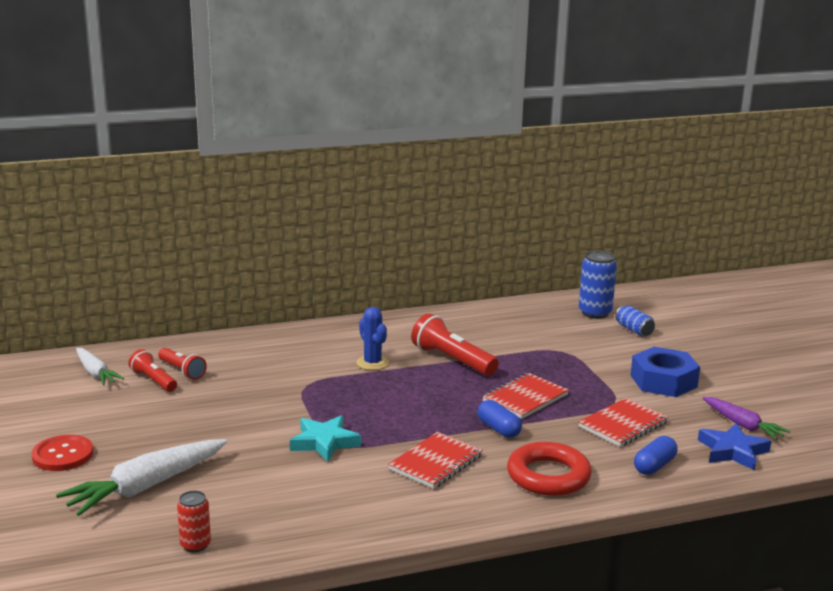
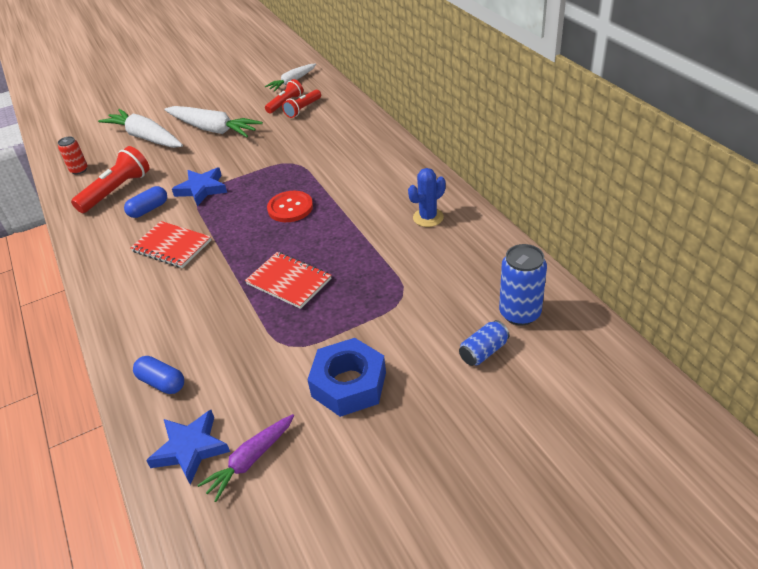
camera: 85 degrees right, 20 degrees up
red button [31,435,93,471] -> red button moved to [267,191,313,222]
turquoise star [290,415,361,462] -> blue star [172,168,227,206]
blue cactus [357,307,389,370] -> blue cactus moved to [408,168,446,227]
red flashlight [411,313,499,376] -> red flashlight moved to [71,146,150,213]
blue capsule [477,400,522,438] -> blue capsule moved to [124,186,167,218]
red ring [507,442,592,496] -> none
red notebook [578,398,669,447] -> none
none -> white carrot [165,106,263,137]

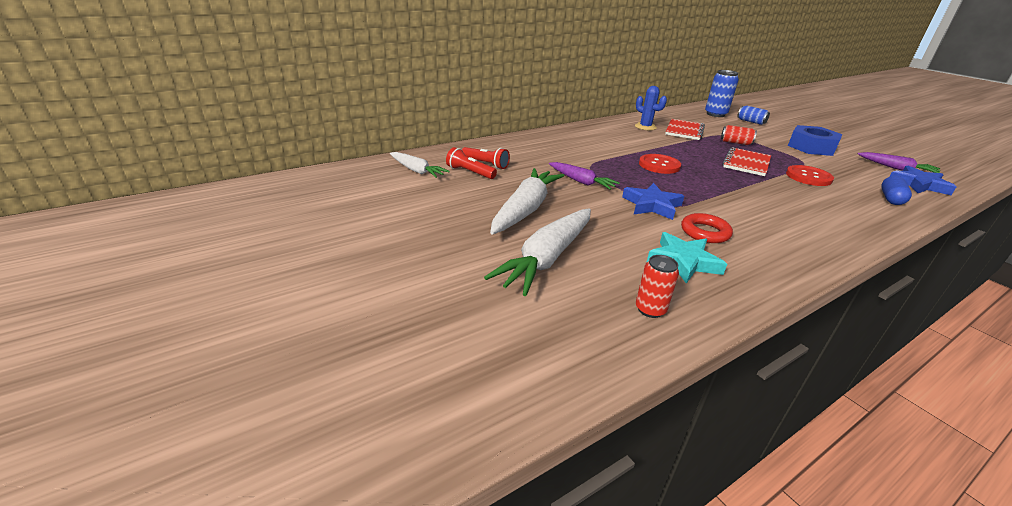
camera: 100 degrees left, 10 degrees down
red flashlight [71,146,150,213] -> turquoise star [647,232,727,284]
blue capsule [124,186,167,218] -> red ring [681,213,733,243]
red notebook [130,221,211,268] -> red notebook moved to [665,119,705,140]
none -> purple carrot [549,162,620,190]
none -> red can [721,125,757,145]
none -> red button [786,165,834,186]

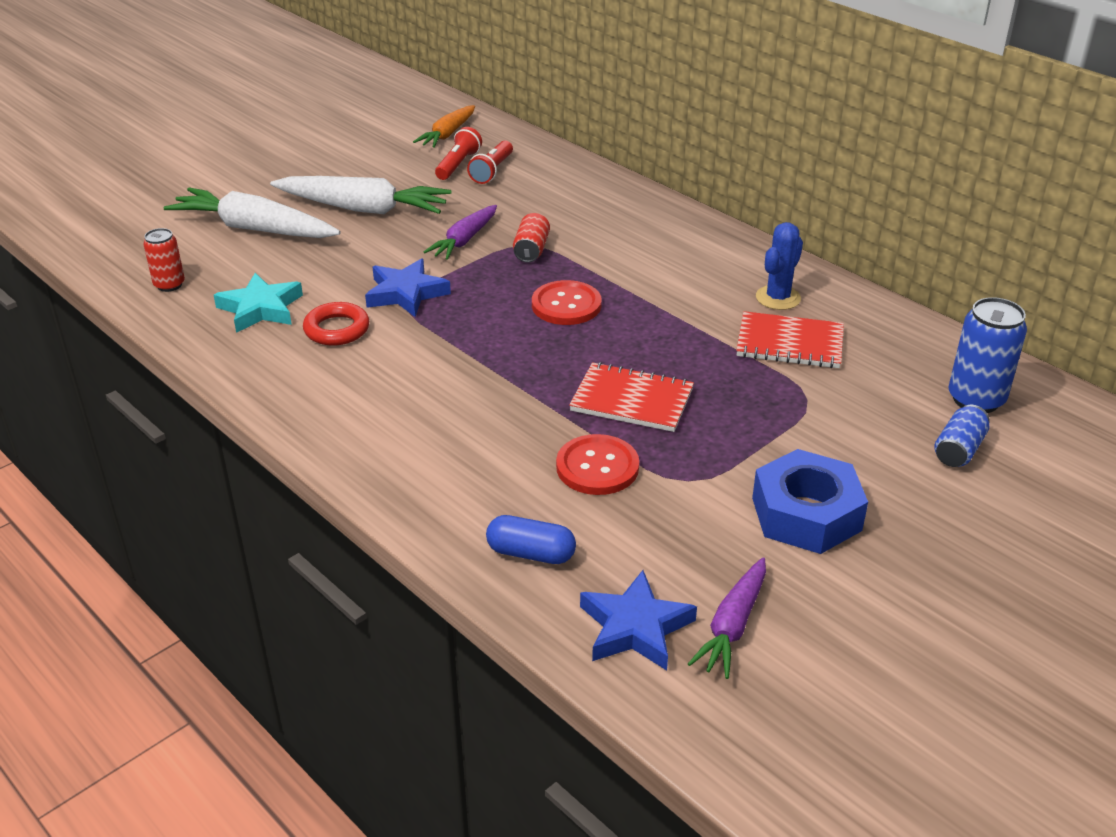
camera: 80 degrees right, 5 degrees up
white carrot [390,152,450,178] -> orange carrot [413,105,475,148]
red can [721,125,757,145] -> red can moved to [513,213,550,262]

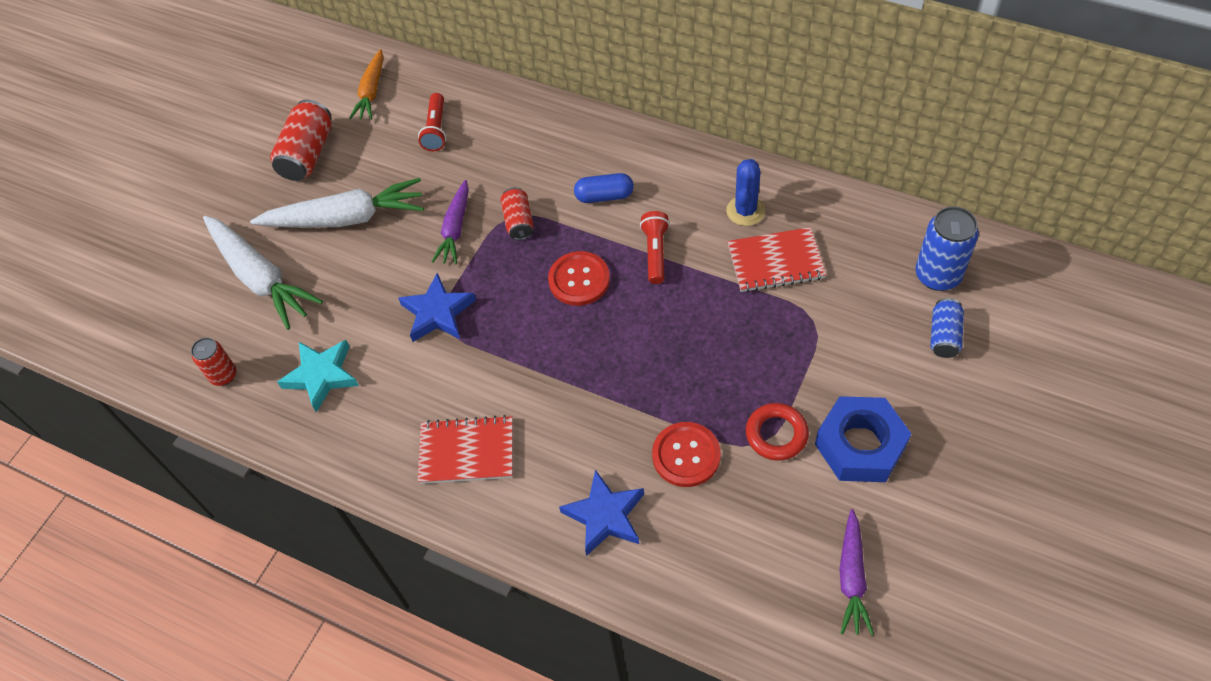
camera: 15 degrees left, 20 degrees up
white carrot [163,188,341,238] -> white carrot turned 135 degrees counterclockwise [203,216,323,330]
red ring [303,302,369,346] -> red ring moved to [746,403,809,461]
red flashlight [435,127,482,180] -> red flashlight moved to [640,211,670,284]
blue capsule [486,515,576,564] -> blue capsule moved to [574,173,634,203]
red notebook [569,362,694,432] -> red notebook moved to [418,415,513,484]
blue star [580,570,697,670] -> blue star moved to [559,470,644,556]
none -> red can [270,99,332,181]

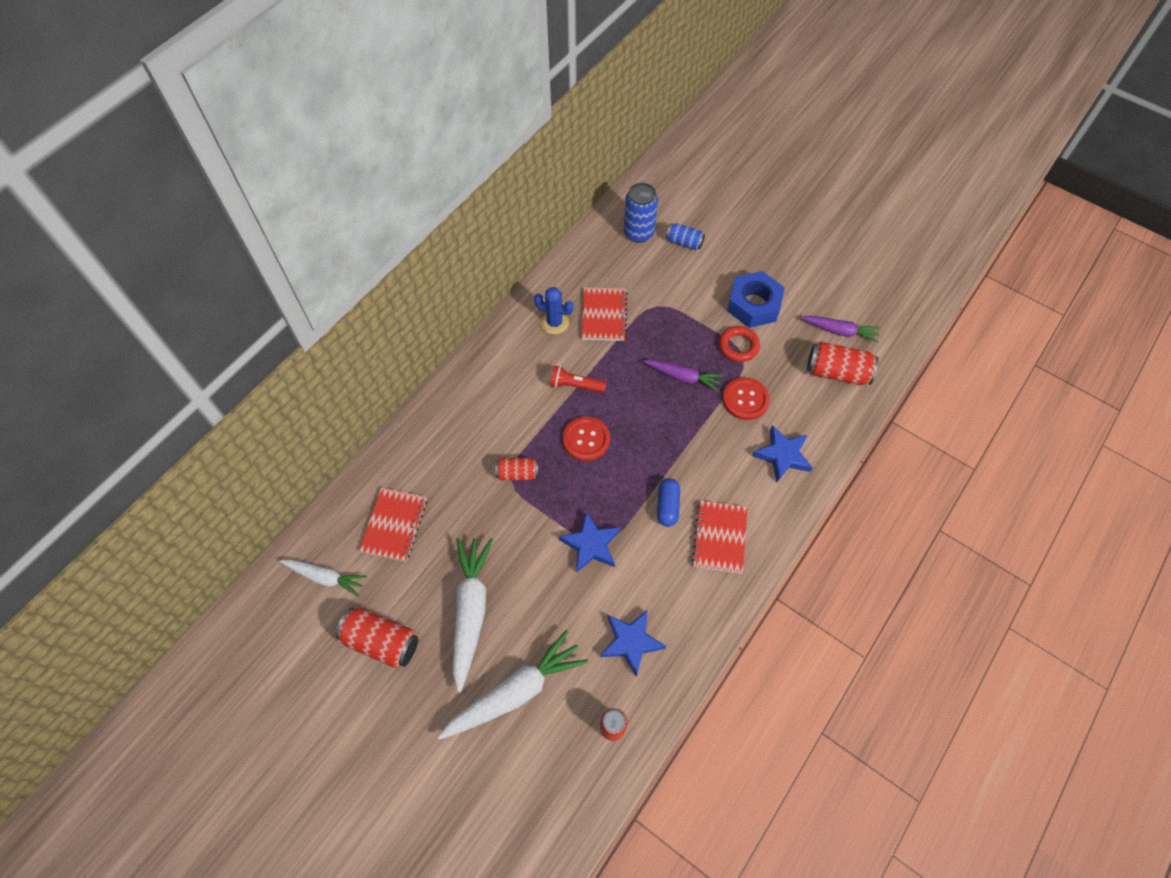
camera: 85 degrees left, 5 degrees up
turquoise star [277,340,359,413] -> blue star [600,611,666,677]
orange carrot [349,49,383,120] -> white carrot [279,559,367,597]
red flashlight [418,93,446,151] -> red notebook [359,488,427,562]
purple carrot [432,180,469,264] -> purple carrot moved to [643,360,723,391]
blue capsule [574,173,634,203] -> blue capsule moved to [657,478,680,527]
none -> red can [807,342,879,386]

